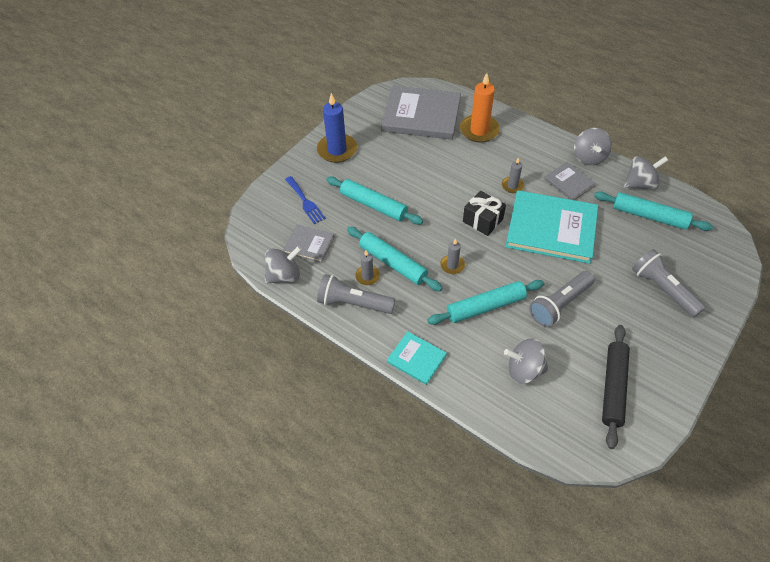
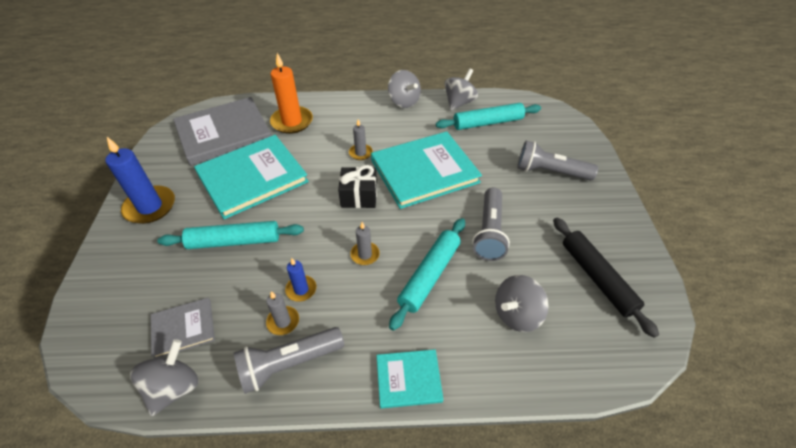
camera: 40 degrees left, 5 degrees down
blue fork [285,176,326,224] -> none
turquoise rolling pin [347,227,443,291] -> blue candle [285,258,316,302]
grey book [544,162,596,200] -> none
none -> turquoise book [194,135,309,219]

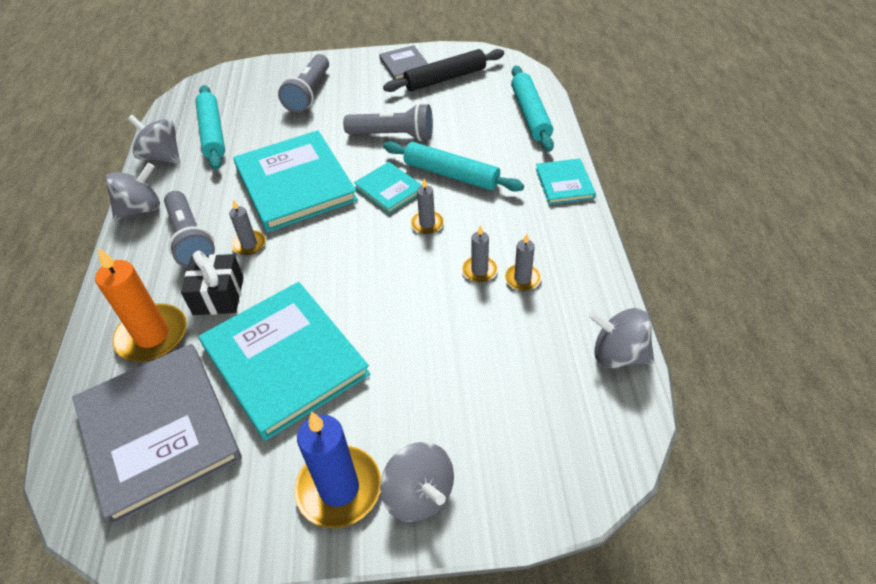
camera: 90 degrees left, 0 degrees up
grey book [151,298,215,359] -> grey book moved to [379,45,428,80]
turquoise rolling pin [157,221,304,249] -> turquoise rolling pin moved to [511,65,554,152]
grey flashlight [234,327,344,394] -> grey flashlight moved to [164,191,215,268]
blue candle [285,258,316,302] -> grey candle [462,225,498,282]
black gift [338,165,377,208] -> black gift moved to [181,250,244,315]
grey spinning top [495,275,549,332] -> grey spinning top moved to [380,442,454,522]
none -> turquoise book [354,162,422,214]

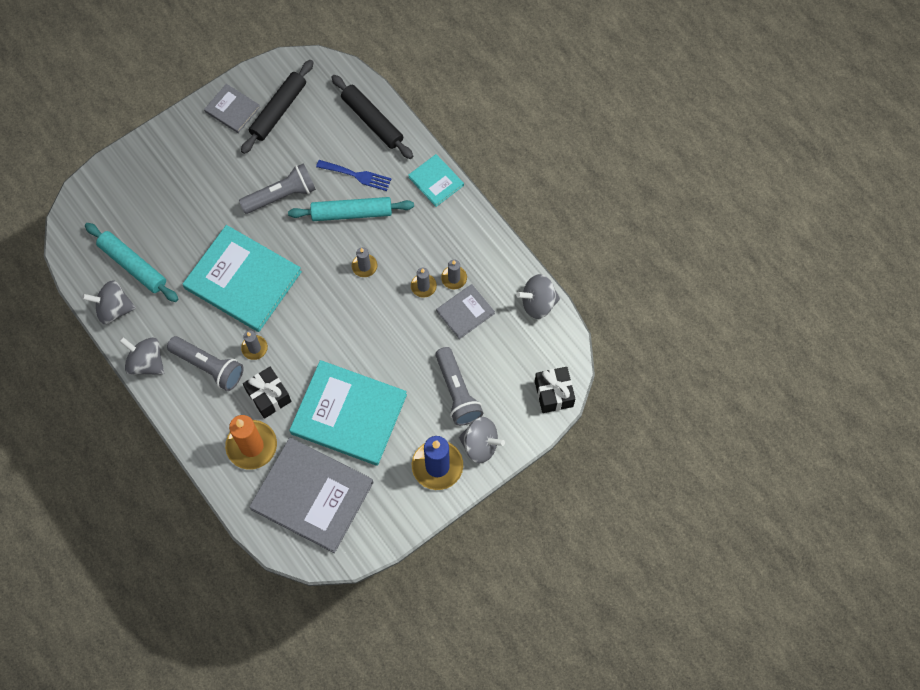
camera: 35 degrees left, 20 degrees up
grey spinning top [105,163,160,220] -> grey spinning top turned 75 degrees counterclockwise [119,337,165,375]
grey flashlight [278,54,329,113] -> grey flashlight moved to [435,347,483,426]
turquoise book [354,162,422,214] -> none
turquoise rolling pin [511,65,554,152] -> black rolling pin [331,75,413,159]
none -> blue fork [316,160,391,191]
none -> grey book [436,284,495,339]
none -> black gift [535,367,575,413]

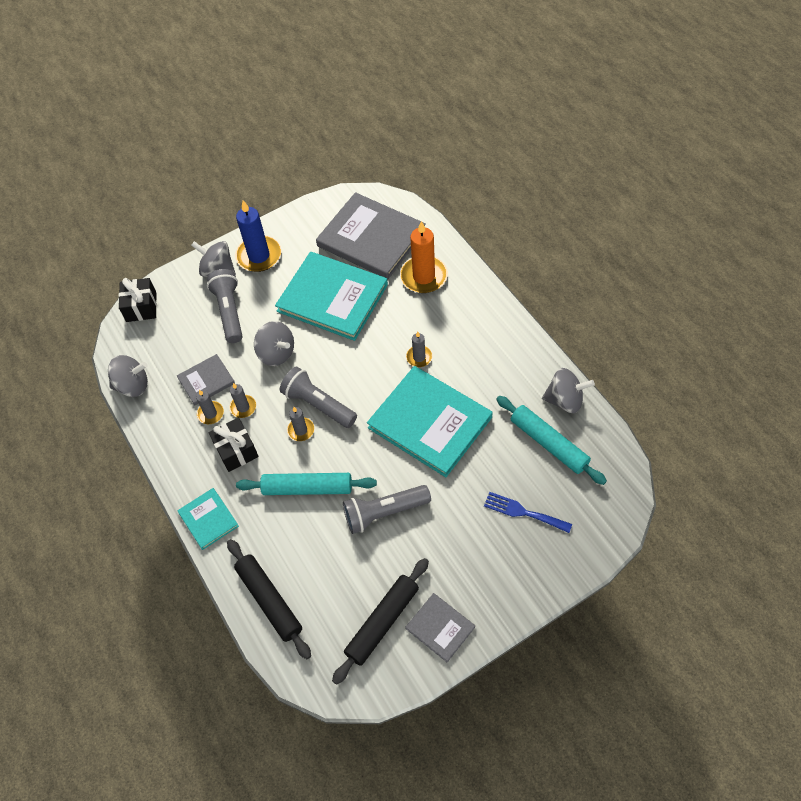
camera: 170 degrees left, 10 degrees down
grey spinning top [119,337,165,375] -> grey spinning top moved to [254,321,294,366]
grey flashlight [167,336,244,391] -> grey flashlight moved to [280,367,357,428]
black gift [243,367,291,419] -> black gift moved to [208,417,258,472]
blue fork [316,160,391,191] -> blue fork moved to [484,492,572,533]

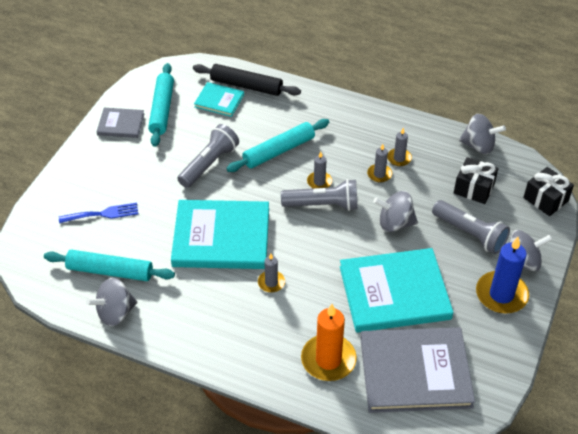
camera: 140 degrees right, 10 degrees down
grey spinning top [108,355,148,397] -> grey spinning top turned 120 degrees counterclockwise [459,114,506,154]
grey book [177,354,235,405] -> none
turquoise book [177,488,239,550] -> turquoise book moved to [194,82,244,117]
black gift [208,417,258,472] -> black gift moved to [454,157,498,204]
black rolling pin [332,558,429,685] -> turquoise rolling pin [148,63,174,147]

